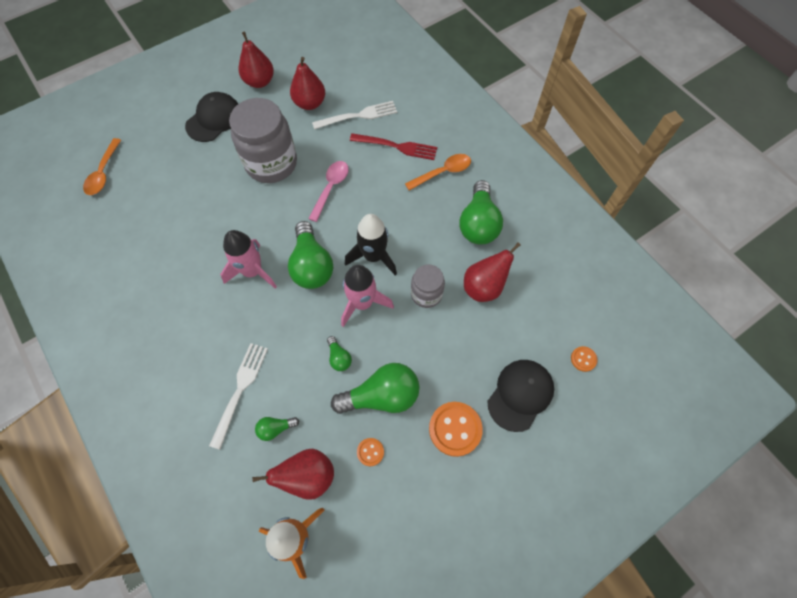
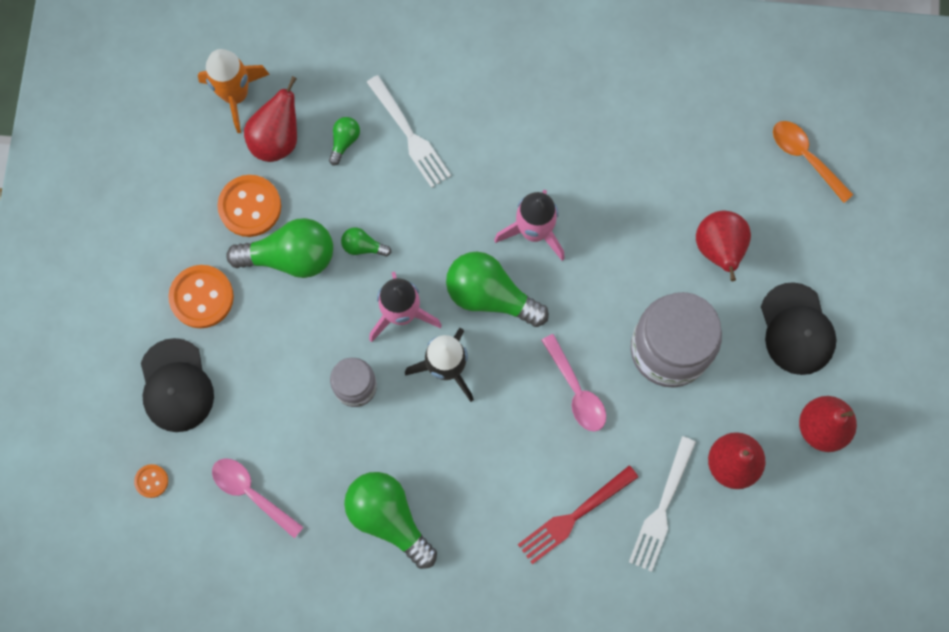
camera: 130 degrees right, 10 degrees up
green light bulb [331,363,420,414] -> green light bulb turned 120 degrees counterclockwise [226,218,333,278]
orange button [357,438,384,466] -> orange button [217,175,281,237], size x1.97
orange spoon [405,154,471,191] -> none
red pear [464,242,521,302] -> red pear moved to [696,211,751,281]
none -> pink spoon [212,458,304,539]

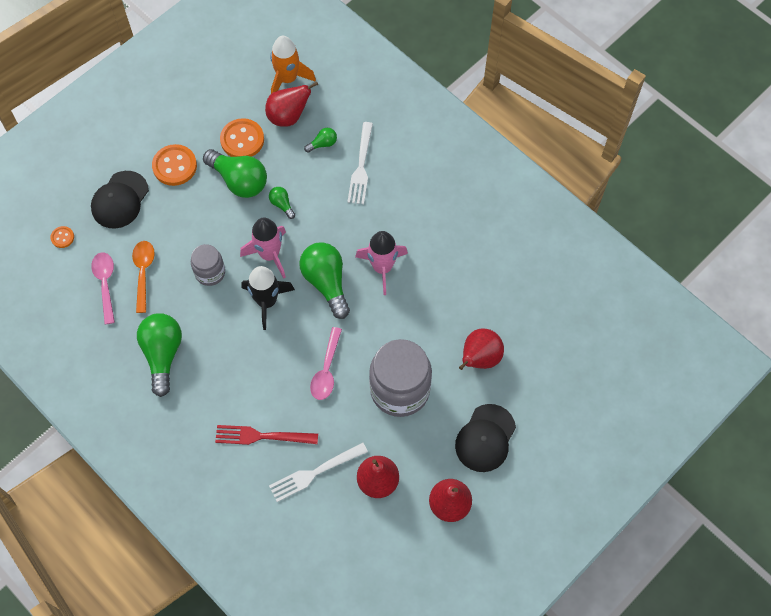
camera: 40 degrees right, 10 degrees down
orange spoon [773,121,854,203] -> orange spoon moved to [132,241,155,313]

